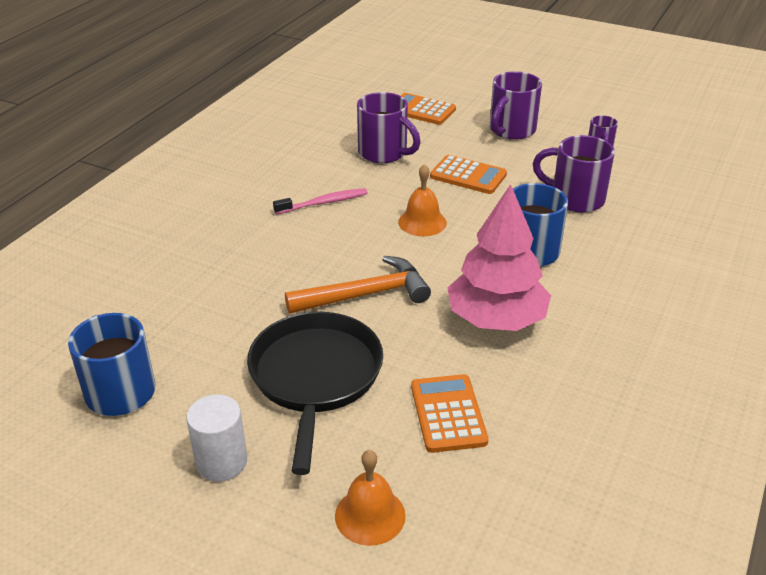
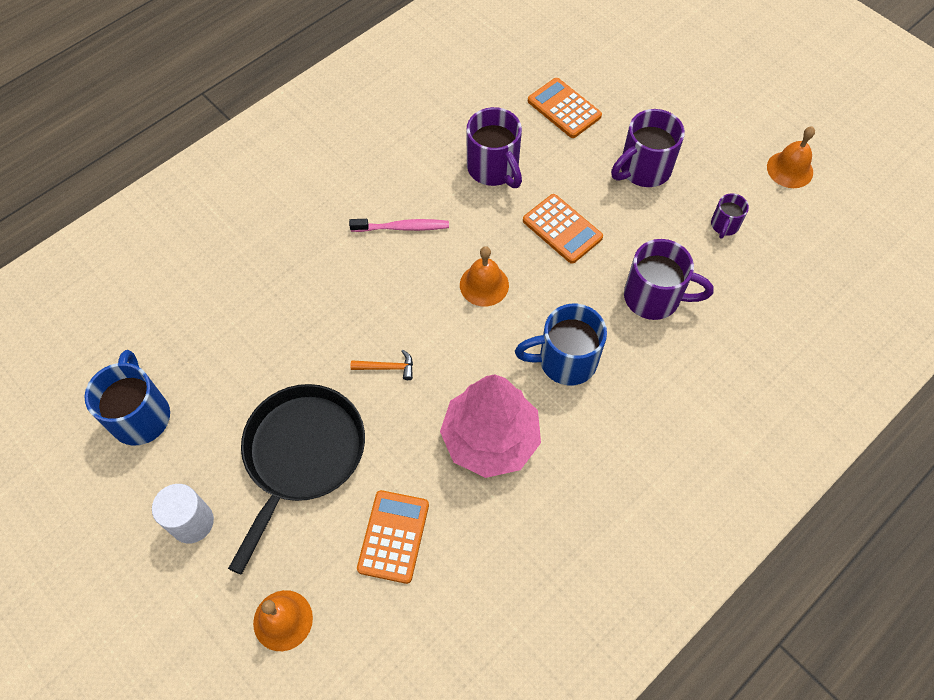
camera: 20 degrees right, 25 degrees up
orange hammer [285,256,431,314] -> orange hammer [351,350,413,380], size x0.47
purple mug [533,135,615,213] -> purple mug turned 150 degrees clockwise [624,239,714,320]
none -> orange bell [767,127,815,188]

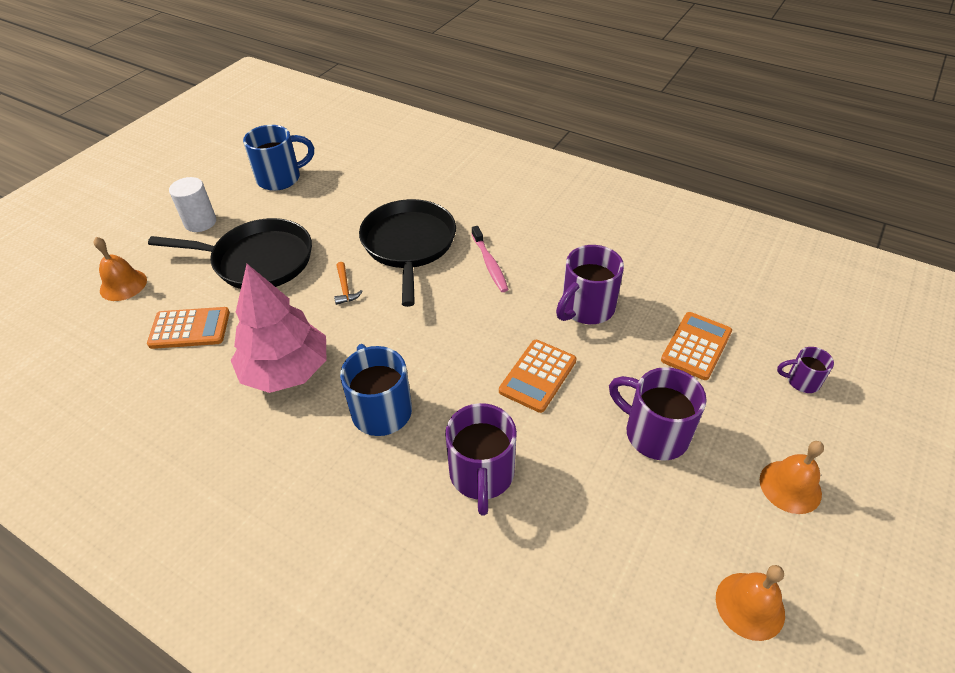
camera: 75 degrees right, 15 degrees down
orange bell [460,246,509,306] -> orange bell moved to [760,441,824,514]
purple mug [711,193,749,239] -> purple mug moved to [777,347,834,393]
none -> black pan [359,199,456,307]

